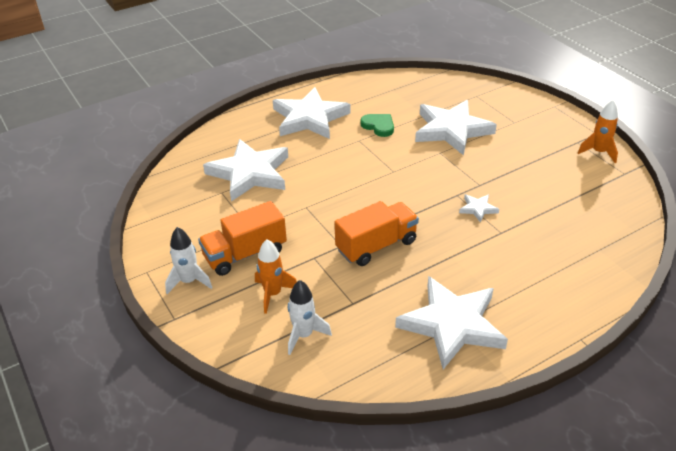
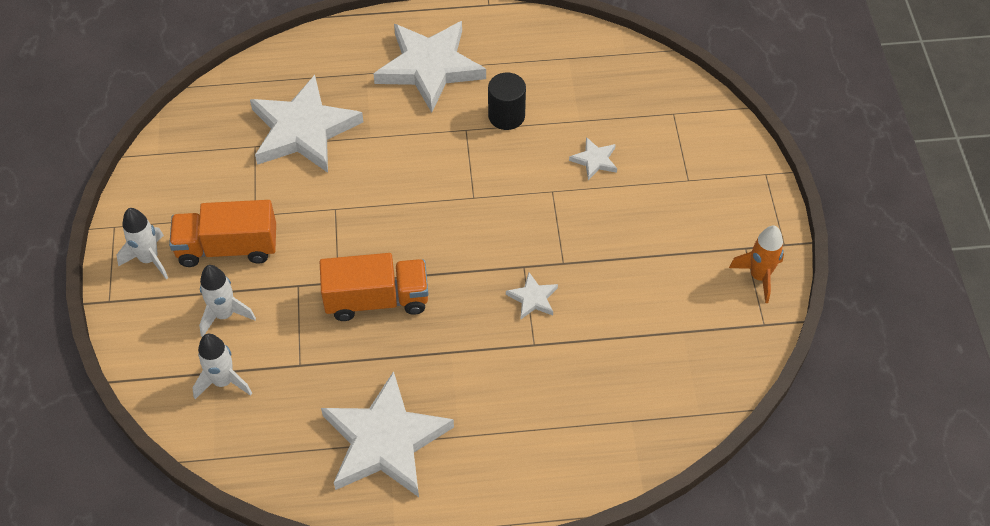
camera: 25 degrees right, 15 degrees up
orange rocket [255,239,297,314] -> white rocket [199,265,256,337]
green heart [361,114,394,137] -> black cylinder [488,72,526,130]
white star [415,100,497,156] -> white star [569,137,617,180], size x0.42

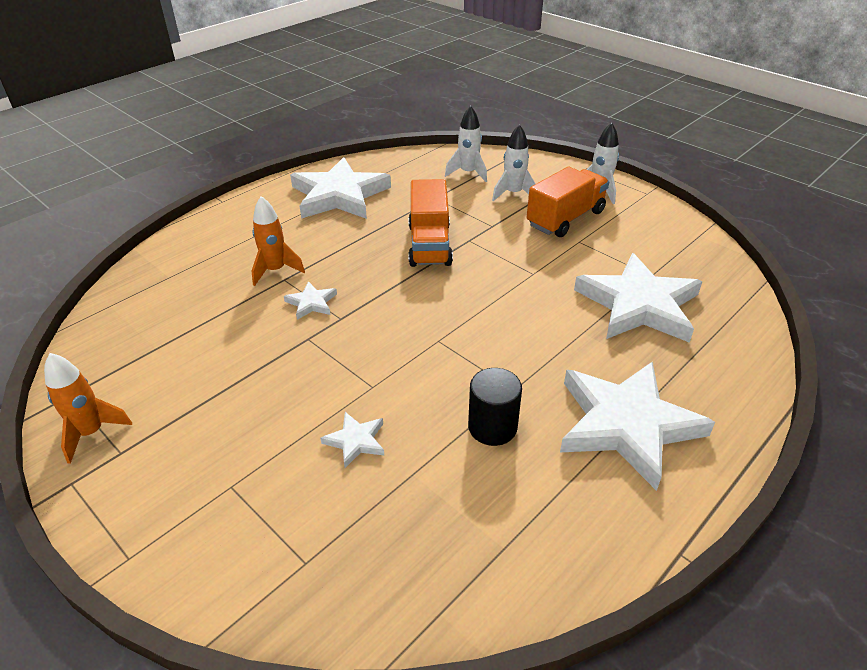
camera: 140 degrees right, 15 degrees down
orange truck [320,253,428,321] -> orange truck turned 45 degrees counterclockwise [408,179,453,267]
none -> orange rocket [252,196,305,286]

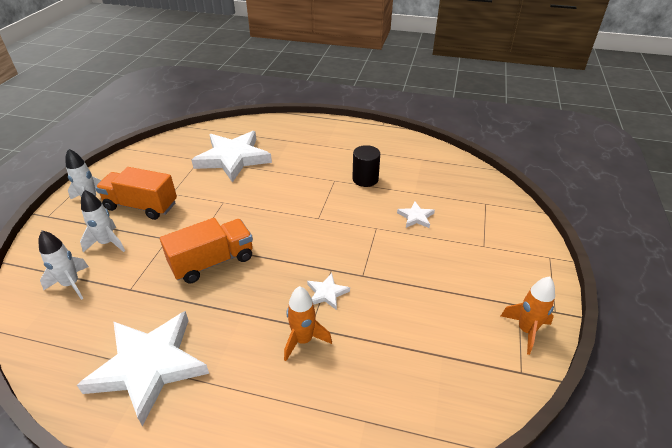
camera: 120 degrees left, 0 degrees up
white star [560,361,715,491] -> none

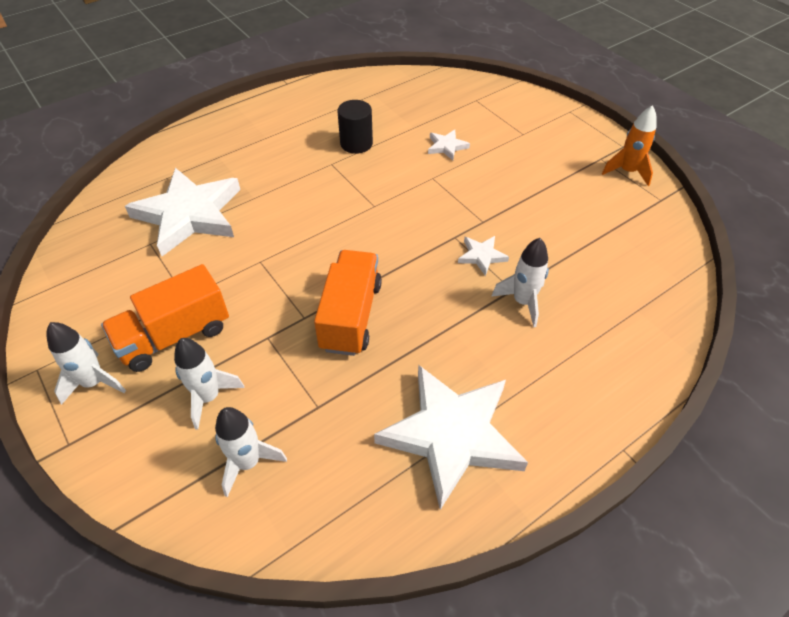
camera: 50 degrees left, 10 degrees up
orange rocket [284,286,332,361] -> white rocket [491,238,549,327]

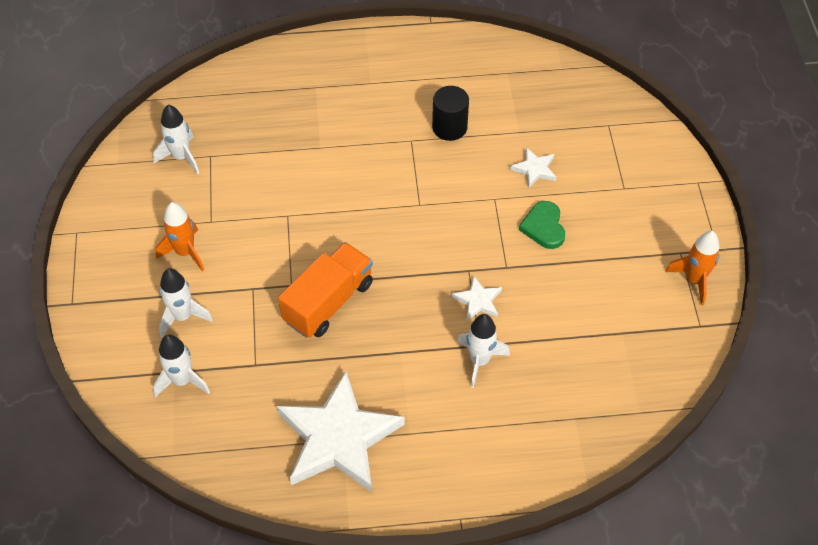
camera: 30 degrees right, 5 degrees up
white rocket [46,322,126,405] -> white rocket moved to [153,105,199,174]
orange truck [101,264,229,372] -> orange rocket [155,202,204,271]
white star [125,168,240,256] -> none
none -> green heart [519,201,565,249]

